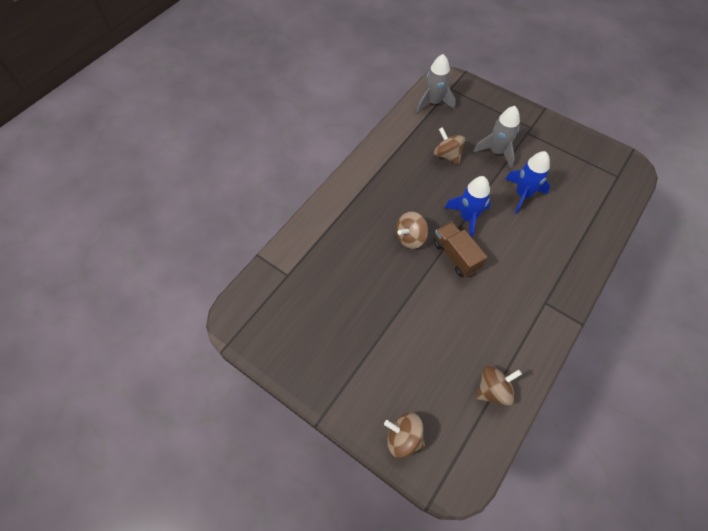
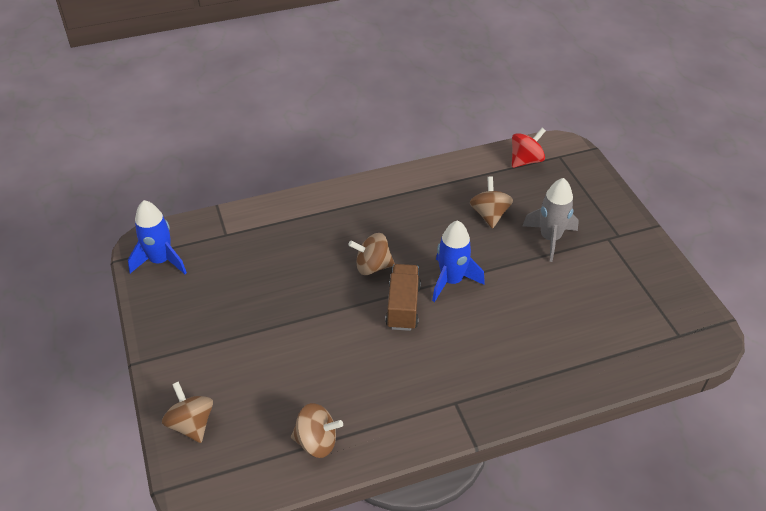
camera: 35 degrees right, 15 degrees down
grey rocket [416,54,456,113] -> red spinning top [512,128,546,168]
blue rocket [506,151,550,214] -> blue rocket moved to [128,200,187,274]

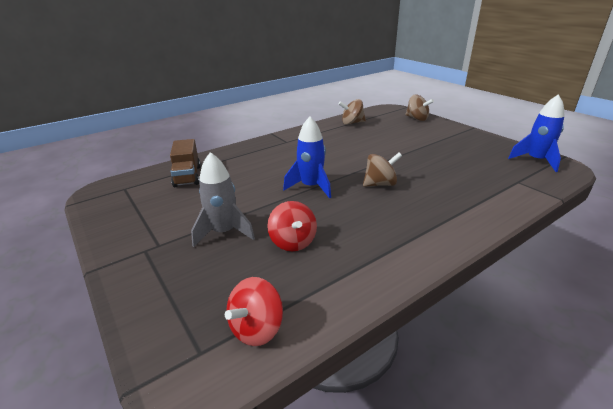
camera: 165 degrees right, 15 degrees down
brown truck [385,264,421,331] -> brown truck moved to [170,139,201,187]
brown spinning top [470,176,513,229] -> red spinning top [267,201,317,252]

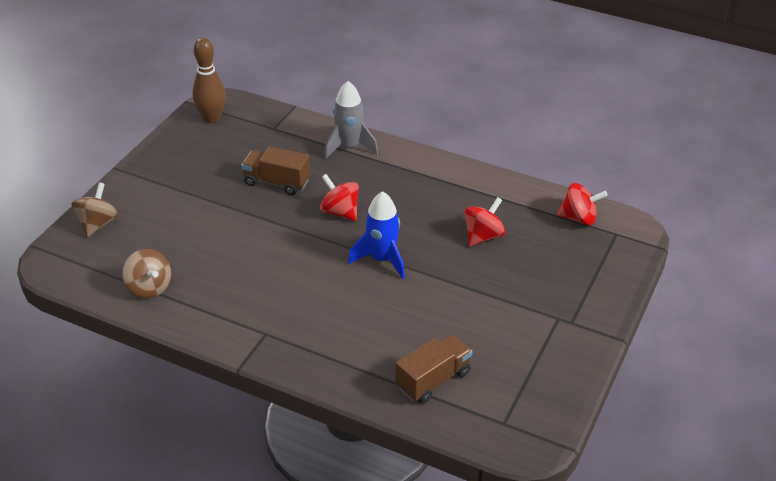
camera: 120 degrees left, 10 degrees up
grey rocket [191,152,255,247] -> grey rocket moved to [324,81,378,159]
brown spinning top [363,152,402,187] -> red spinning top [320,174,359,221]
blue rocket [508,94,565,172] -> brown bowling pin [192,38,226,124]
none -> brown truck [241,146,310,195]

